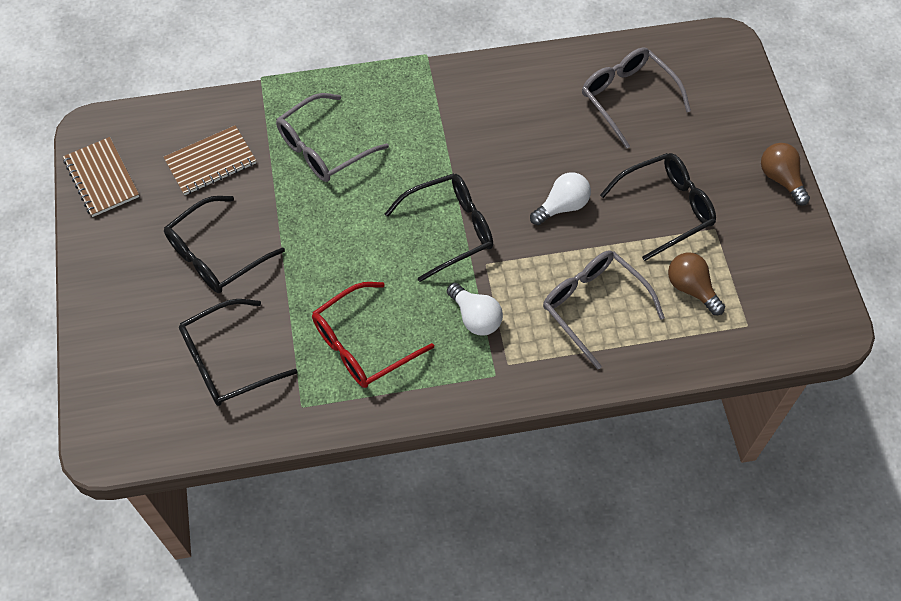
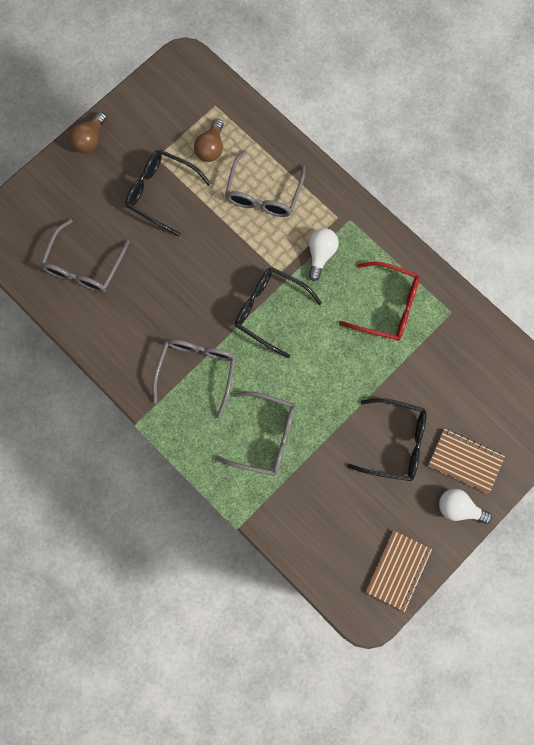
camera: 125 degrees left, 15 degrees up
brown notebook [164,125,256,195] -> brown notebook moved to [428,429,505,494]
black glasses [179,299,297,406] -> none
white light bulb [530,172,591,225] -> white light bulb moved to [439,489,492,524]
none -> grey glasses [153,339,236,419]

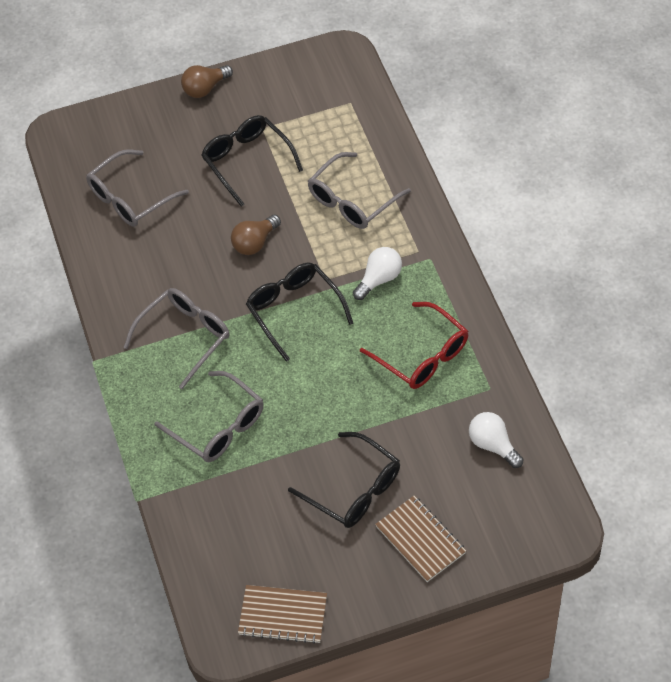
camera: 30 degrees right, 20 degrees down
brown light bulb [194,118,224,162] -> brown light bulb moved to [231,215,281,255]
brown notebook [365,530,432,612] -> brown notebook turned 45 degrees clockwise [238,585,327,644]
white light bulb [439,489,492,524] -> white light bulb moved to [469,412,524,468]

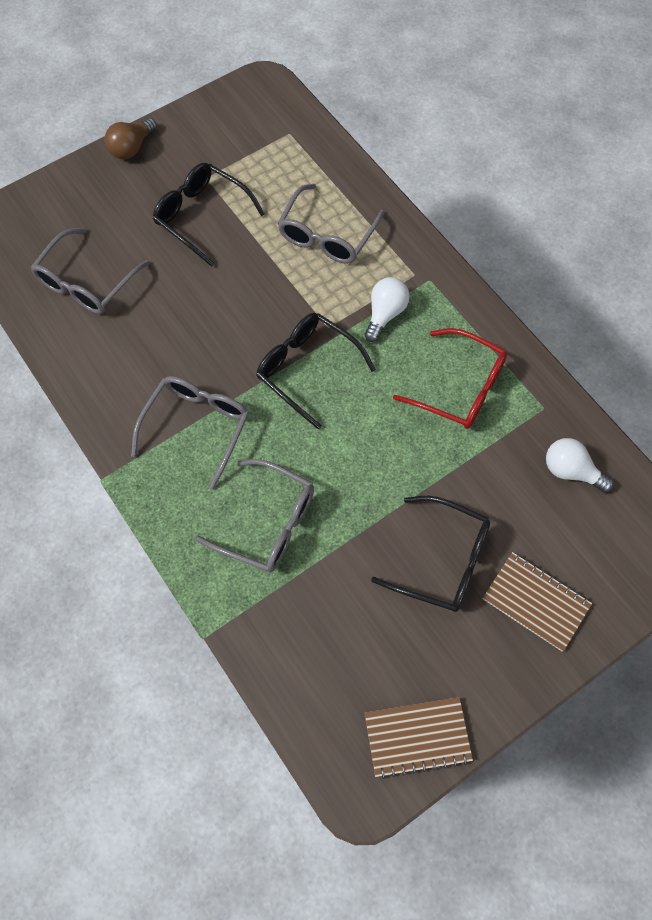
camera: 20 degrees left, 10 degrees up
brown light bulb [231,215,281,255] -> none

